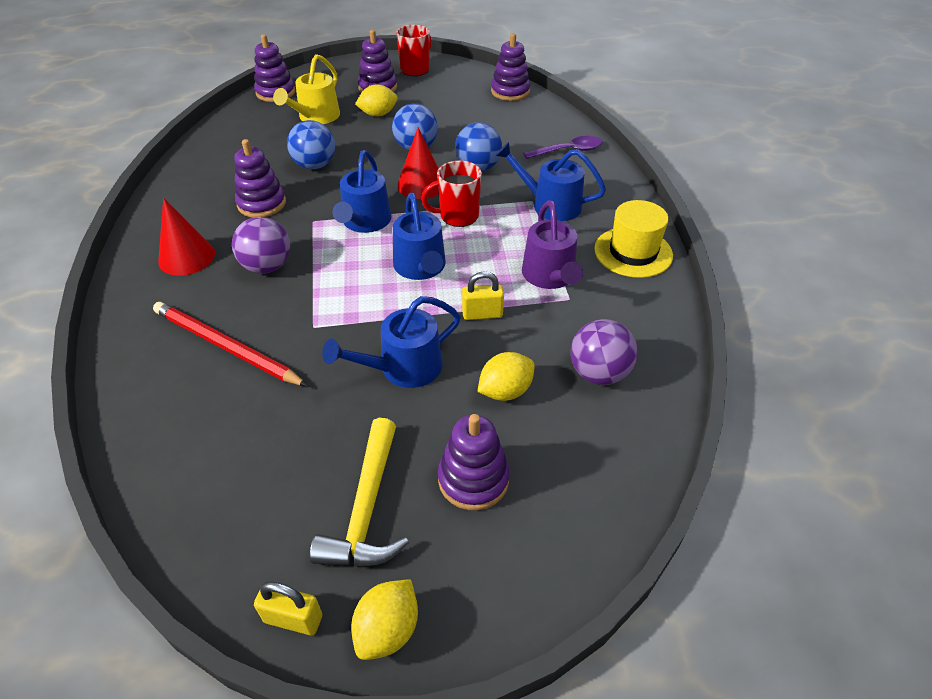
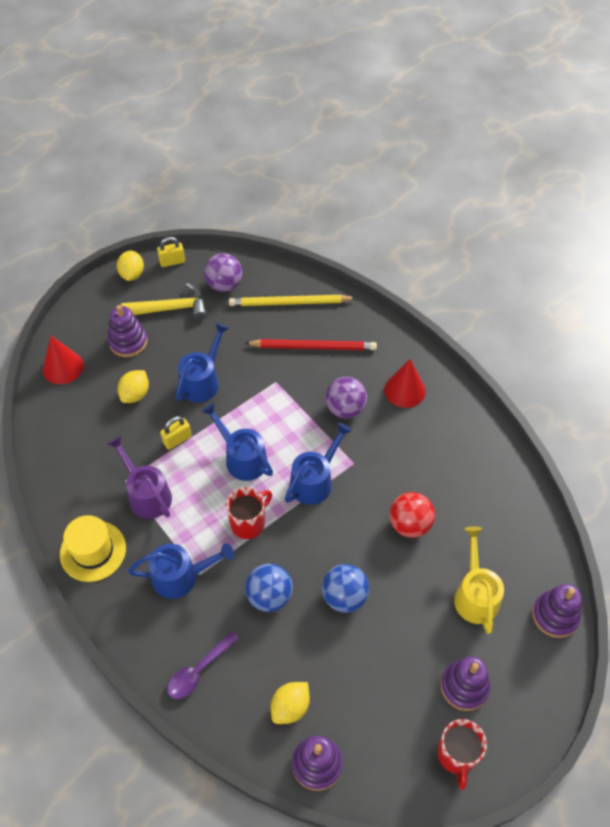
camera: 150 degrees right, 10 degrees up
purple stacking toy [234,139,286,218] -> none
blue ball [287,120,335,170] -> red ball [389,492,435,538]
yellow hammer [310,418,409,566] -> yellow hammer turned 105 degrees clockwise [121,282,207,320]
blue watering can [332,150,392,233] -> blue watering can turned 60 degrees clockwise [285,423,352,505]
yellow lemon [355,85,397,117] -> yellow lemon moved to [271,682,310,724]
red cone [397,128,439,199] -> red cone moved to [43,335,84,384]
purple ball [571,319,638,385] -> purple ball moved to [204,253,242,292]
none -> yellow pencil [229,295,356,306]

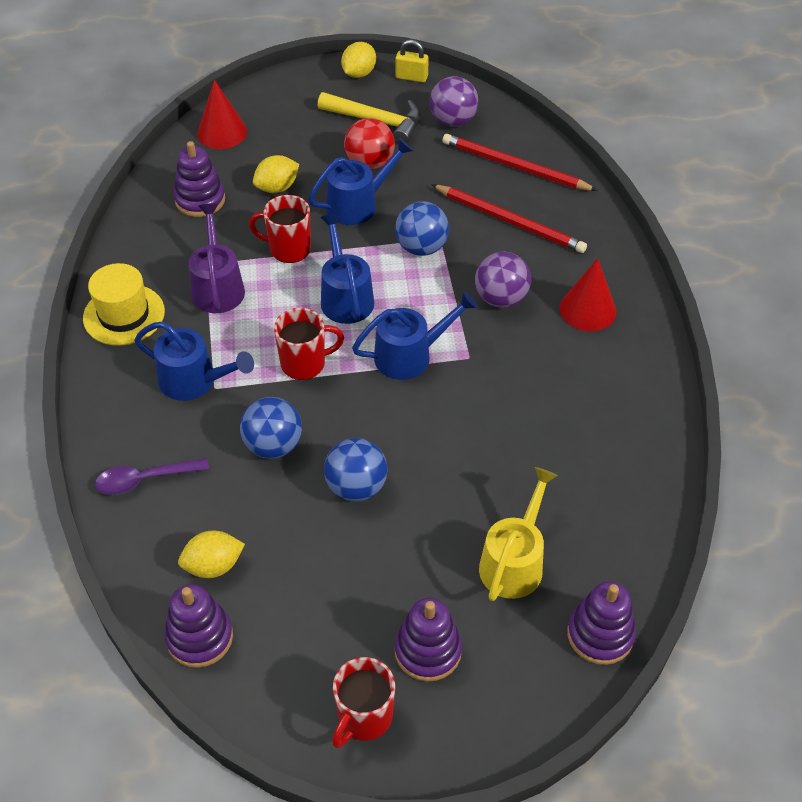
camera: 30 degrees right, 5 degrees down
purple stacking toy [108,305,147,357] -> purple stacking toy moved to [174,141,225,217]
yellow padlock [160,416,192,450] -> red mug [249,195,311,263]
yellow pencil [229,295,356,306] -> red pencil [442,134,598,191]
red ball [389,492,435,538] -> red ball moved to [344,118,395,170]
none -> blue ball [395,201,449,256]

